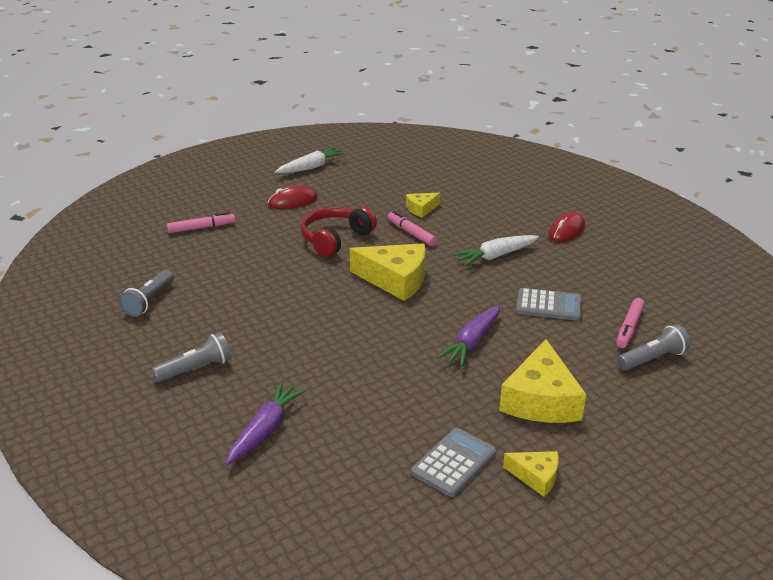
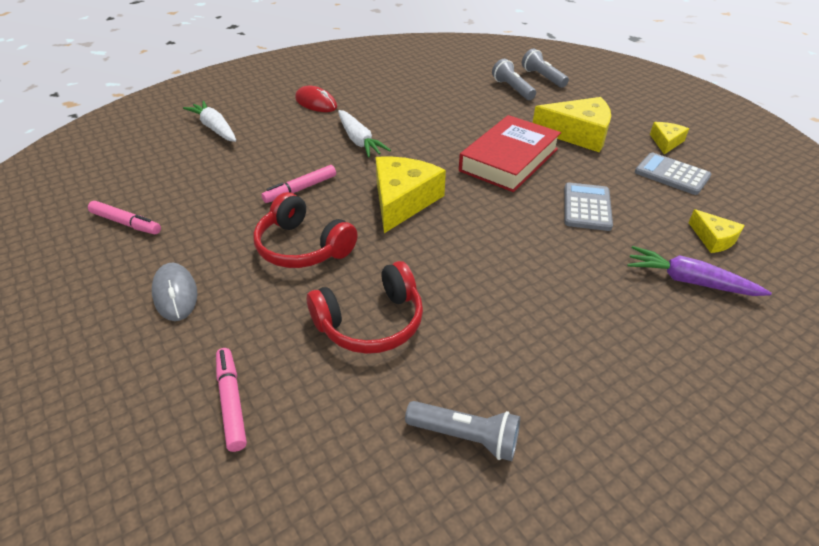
camera: 90 degrees left, 10 degrees up
grey flashlight [152,332,232,382] -> grey flashlight moved to [522,48,569,88]
red mouse [268,185,318,209] -> grey mouse [152,263,197,321]
white carrot [275,147,347,173] -> white carrot moved to [183,101,236,142]
yellow cheese [406,192,440,218] -> yellow cheese moved to [688,209,745,253]
purple carrot [437,305,500,367] -> red book [459,115,561,192]
grey calculator [516,288,582,321] -> grey calculator moved to [564,182,613,231]
pink marker [616,298,645,348] -> pink marker moved to [88,201,161,234]
none -> red headphones [307,261,423,354]

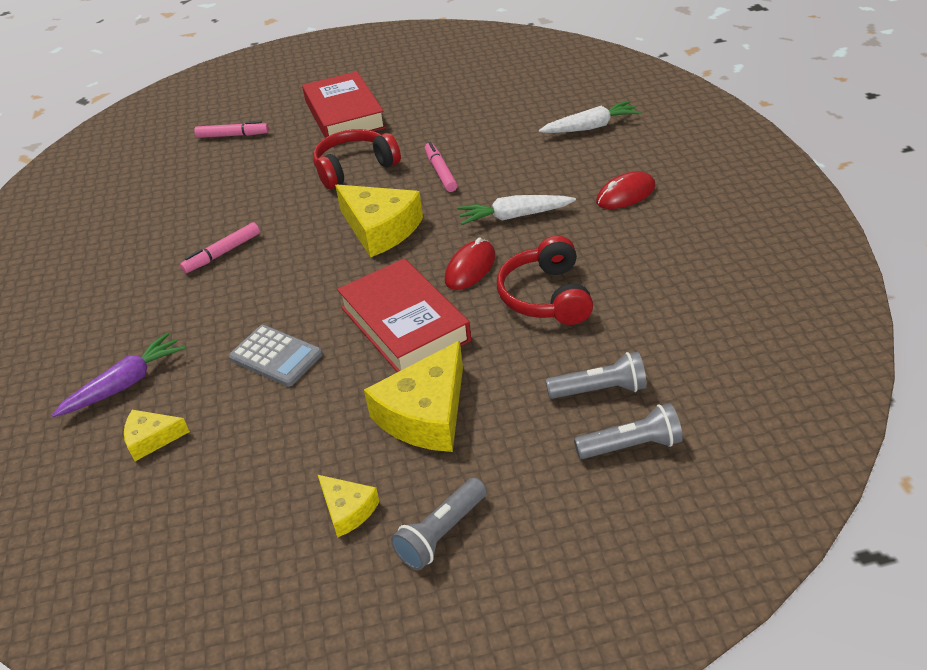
camera: 115 degrees right, 0 degrees up
pink marker [88,201,161,234] -> pink marker moved to [180,222,260,273]
grey mouse [152,263,197,321] -> red book [302,71,386,138]
red headphones [307,261,423,354] -> red headphones moved to [497,236,593,325]
grey flashlight [405,401,520,461] -> grey flashlight moved to [391,478,487,570]
grey calculator [635,153,711,195] -> none
none -> red mouse [445,237,496,290]

